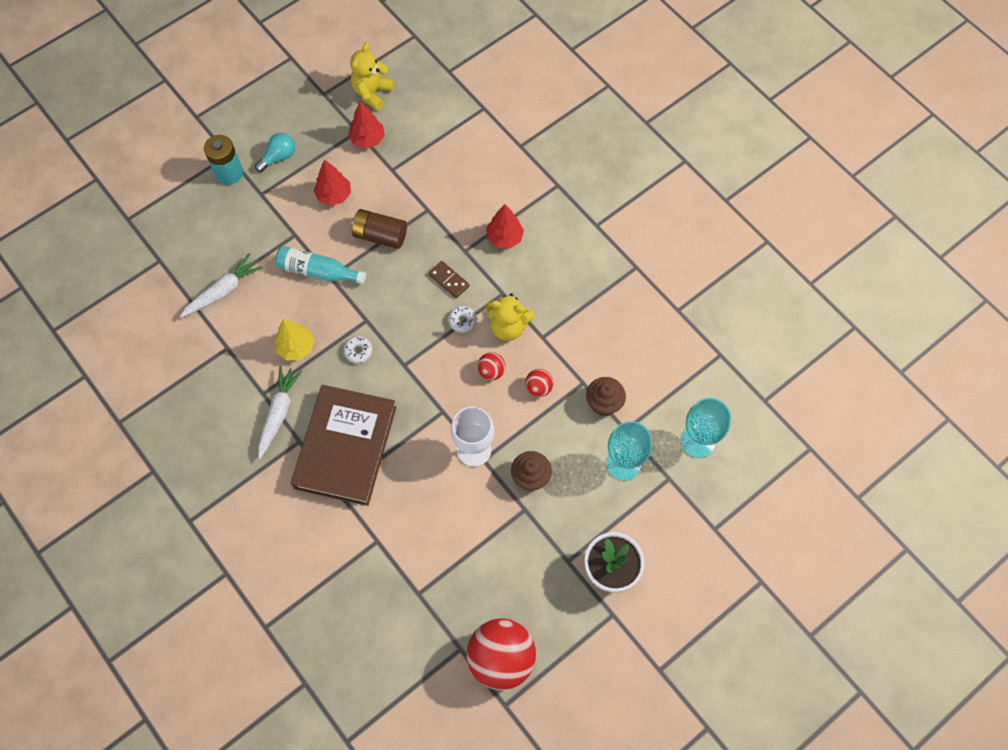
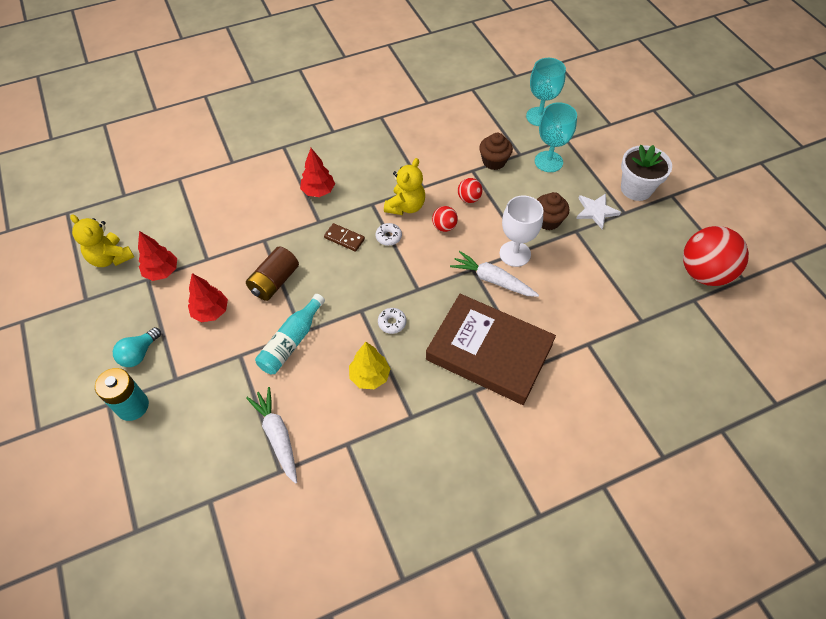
camera: 75 degrees left, 10 degrees down
turquoise light bulb [255,133,295,172] -> turquoise light bulb turned 120 degrees counterclockwise [113,327,161,367]
white carrot [258,366,302,459] -> white carrot moved to [450,251,539,297]
brown domino [428,261,470,298] -> brown domino turned 60 degrees clockwise [324,223,365,252]
none -> white star [576,193,621,229]

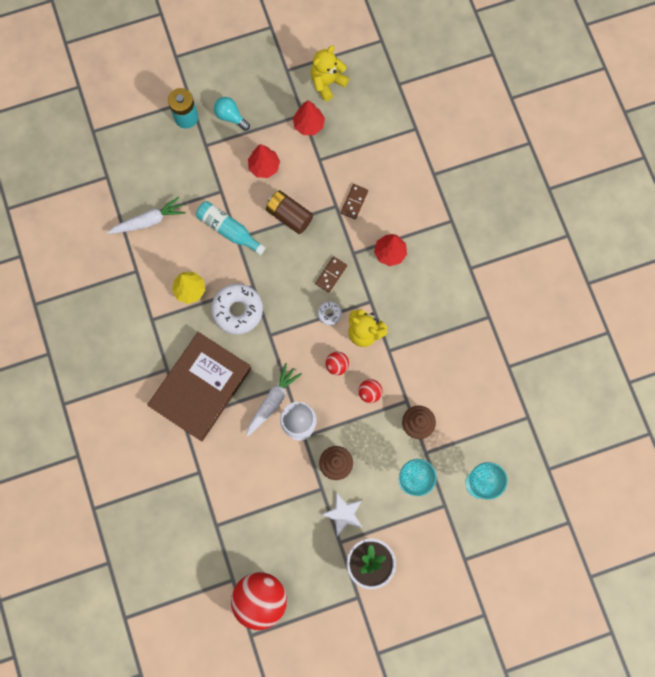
camera: 95 degrees right, 20 degrees up
white donut [378,308,406,334] -> white donut [211,284,263,334], size x2.12
none -> brown domino [341,184,368,219]

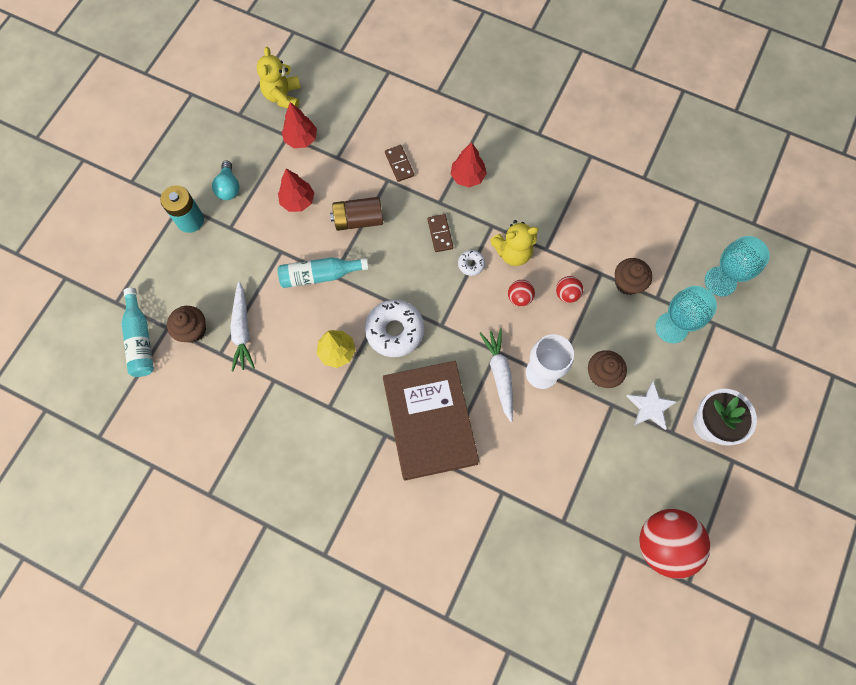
camera: 45 degrees left, 5 degrees down
white carrot [107,197,185,234] -> white carrot turned 150 degrees clockwise [230,281,255,371]
turquoise light bulb [214,97,250,131] -> turquoise light bulb turned 90 degrees counterclockwise [212,161,240,200]
none -> turquoise bottle [121,288,154,377]
none -> brown cupcake [167,306,206,343]

